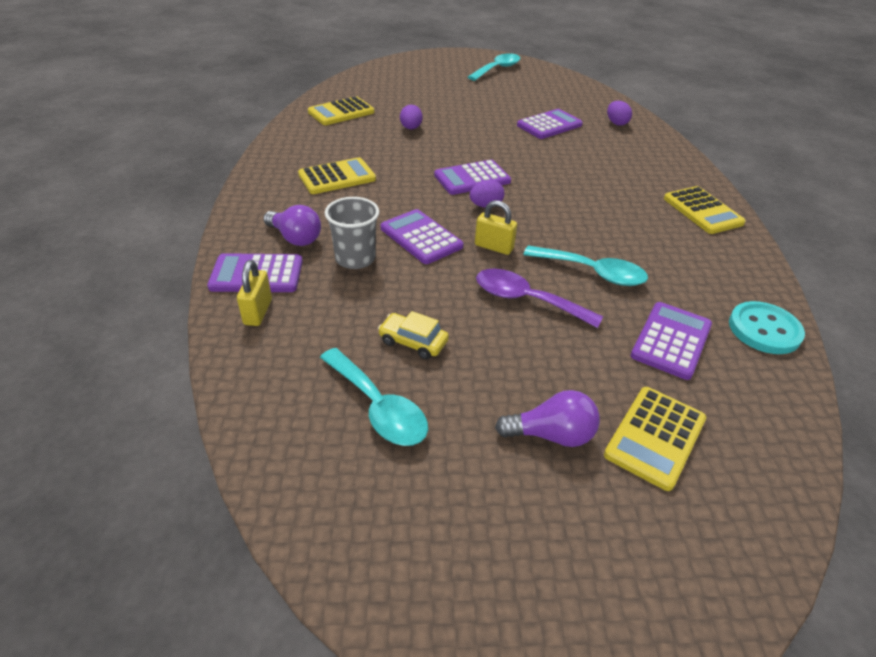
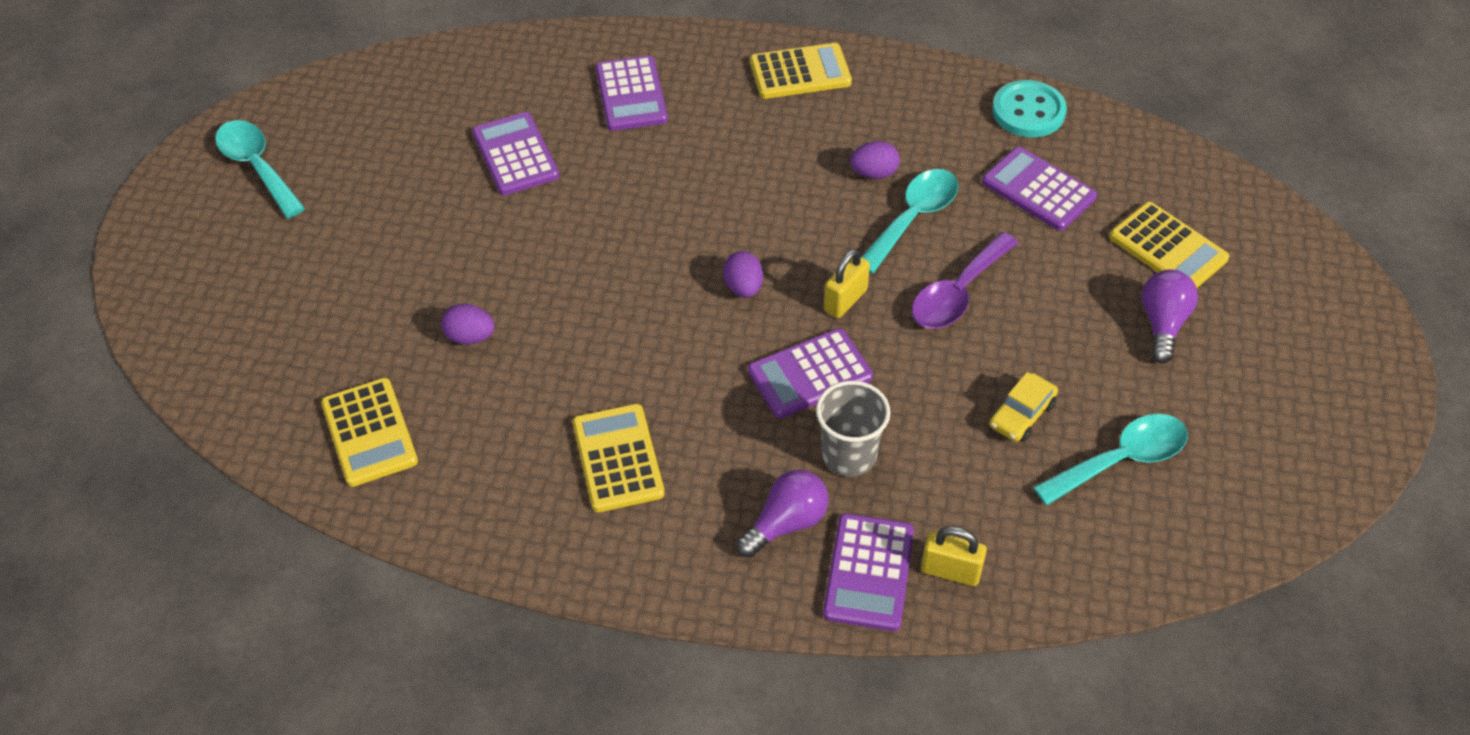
camera: 75 degrees left, 10 degrees up
purple calculator [434,160,511,195] -> purple calculator moved to [596,56,668,131]
purple egg [607,101,632,126] -> purple egg moved to [850,141,900,179]

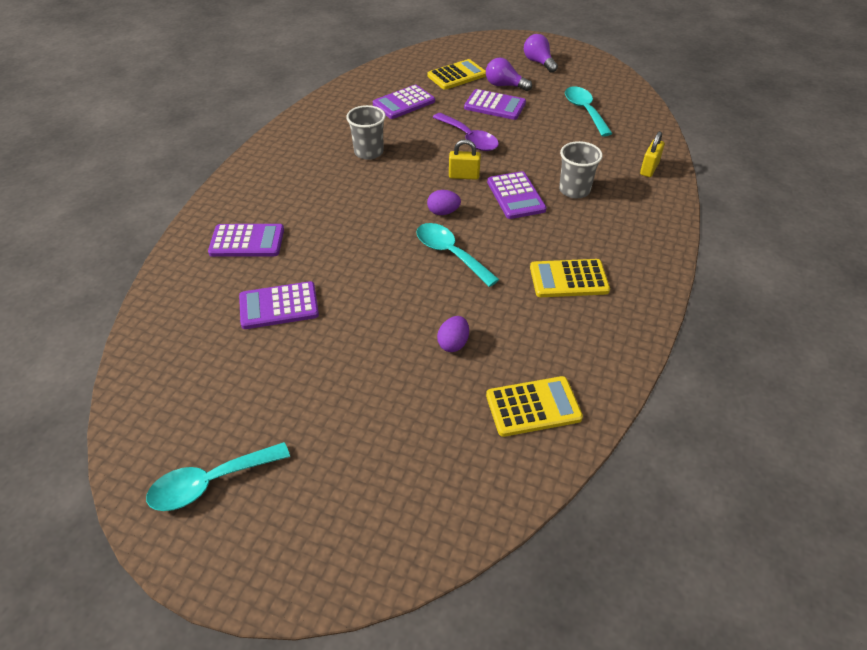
camera: 80 degrees left, 5 degrees down
purple light bulb [736,470,829,558] -> purple light bulb moved to [524,34,558,73]
yellow calculator [750,43,852,99] -> none
purple calculator [823,513,914,631] -> purple calculator moved to [464,89,526,120]
yellow padlock [824,249,870,318] -> yellow padlock turned 45 degrees counterclockwise [449,139,481,180]
purple egg [850,141,900,179] -> grey cup [346,105,386,160]
turquoise spoon [862,169,958,274] -> turquoise spoon moved to [416,223,499,287]
yellow car [989,372,1058,442] -> none
turquoise button [992,80,1067,137] -> none

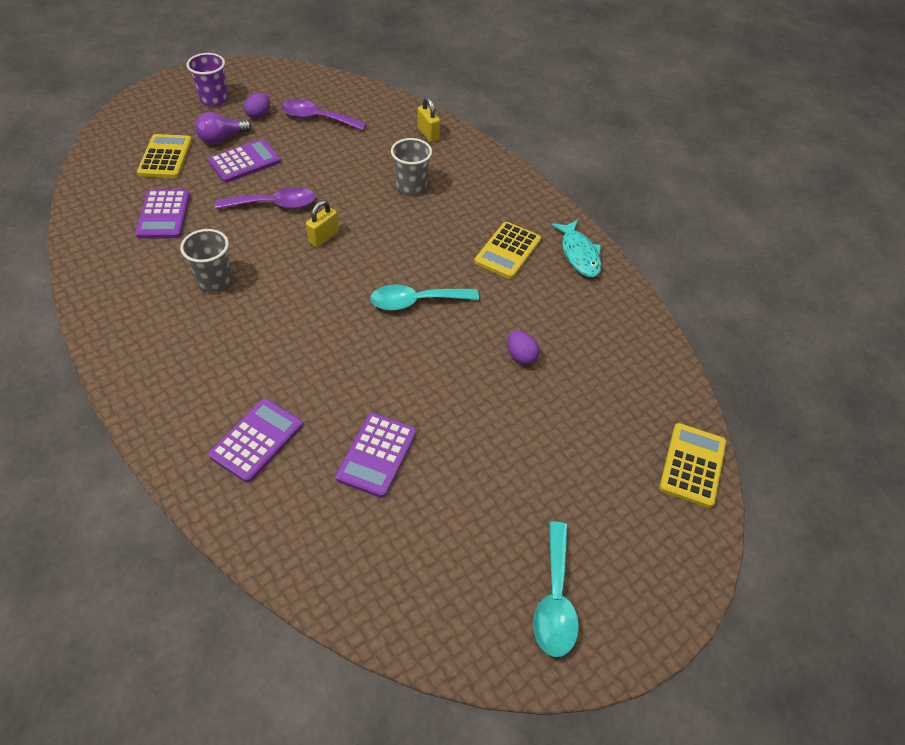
camera: 60 degrees left, 5 degrees up
purple egg [427,190,461,215] -> purple egg moved to [244,93,270,119]
yellow calculator [486,376,583,437] -> yellow calculator moved to [659,423,726,508]
purple calculator [487,171,547,219] -> none
purple light bulb [524,34,558,73] -> purple cup [186,53,228,106]
turquoise spoon [565,86,613,137] -> purple spoon [281,100,367,131]
none -> turquoise fish [551,220,602,277]

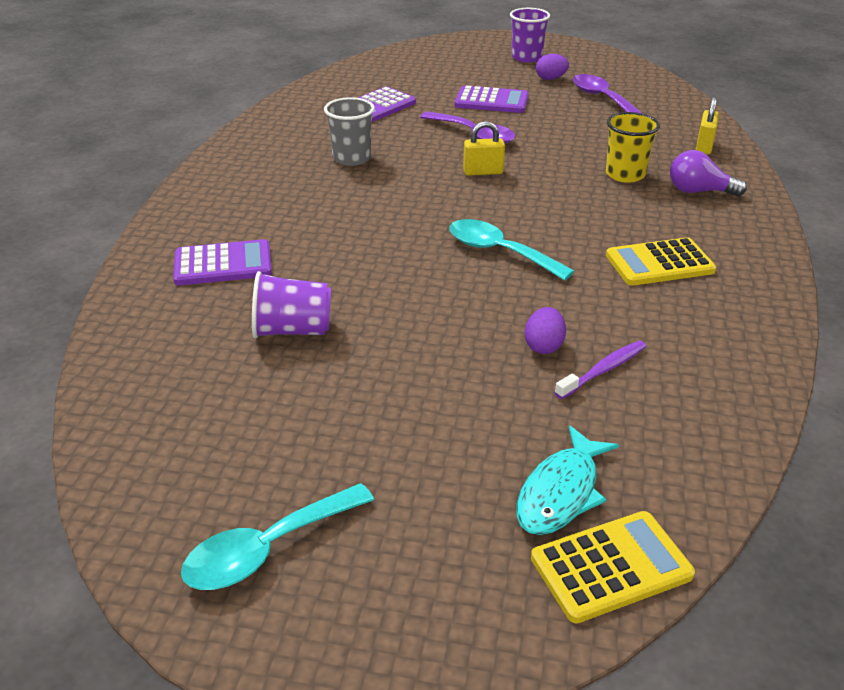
camera: 50 degrees right, 15 degrees down
yellow calculator [137,134,192,178] -> none
purple light bulb [195,112,252,144] -> purple light bulb moved to [670,150,747,196]
purple calculator [335,413,416,498] -> purple cup [252,271,331,338]
grey cup [391,138,432,195] -> yellow cup [606,112,660,183]
turquoise fish [551,220,602,277] -> turquoise fish moved to [516,425,619,535]
none -> purple toothbrush [554,341,646,399]

